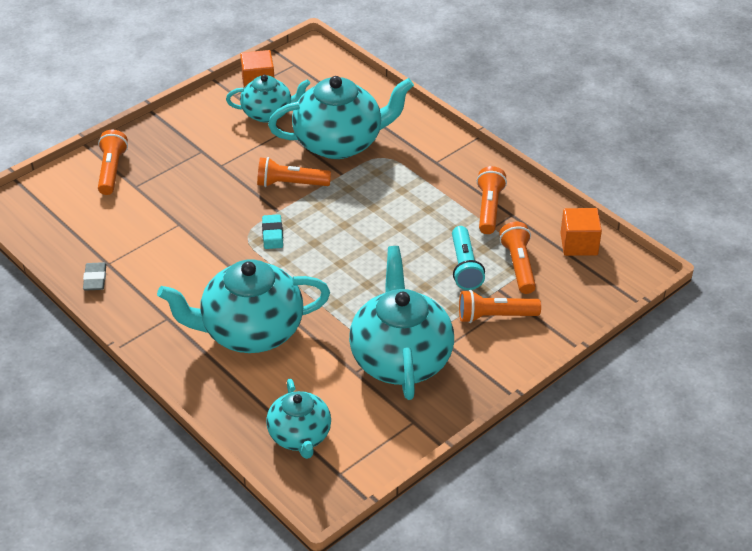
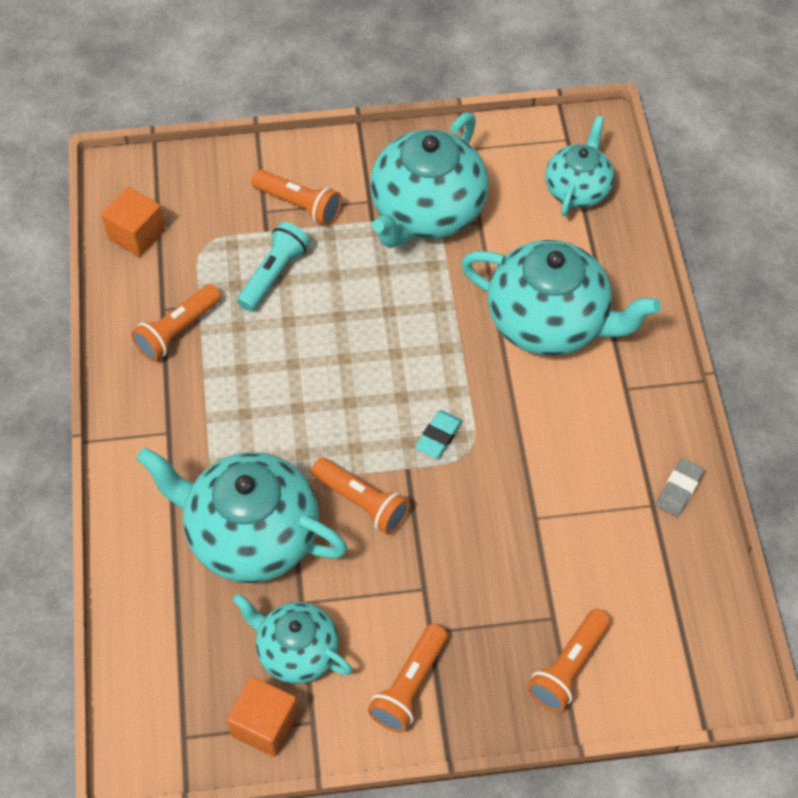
camera: 145 degrees left, 15 degrees up
orange flashlight [499,222,536,294] -> orange flashlight moved to [368,624,448,733]

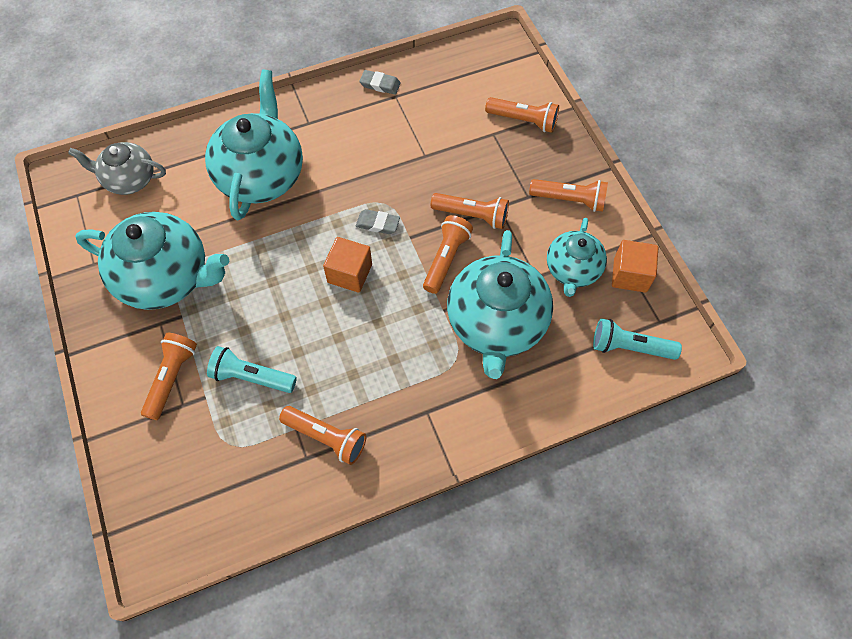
camera: 105 degrees left, 5 degrees up
orange cube [101,187,166,257] -> orange cube moved to [323,237,372,293]
turquoise eraser [415,410,462,458] -> grey eraser [356,209,400,234]
turquoise teapot [545,116,614,216] -> grey teapot [68,142,166,195]
none -> orange flashlight [431,193,509,229]
none -> turquoise flashlight [593,318,682,360]

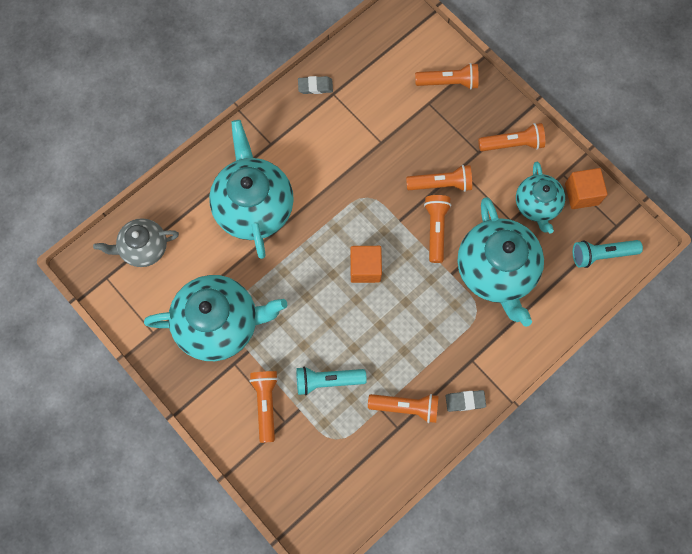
camera: 20 degrees left, 10 degrees up
grey eraser [356,209,400,234] -> grey eraser moved to [446,390,486,412]

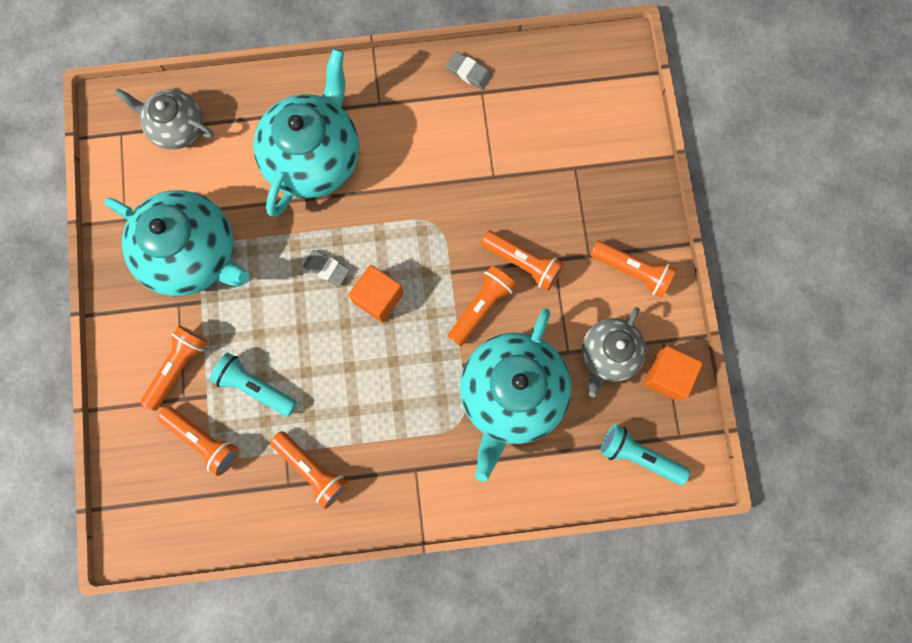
camera: 35 degrees right, 5 degrees up
orange flashlight [415,63,479,90] -> orange flashlight moved to [157,406,240,476]
grey eraser [446,390,486,412] -> grey eraser moved to [303,250,350,286]
turquoise teapot [516,161,565,233] -> grey teapot [582,307,646,397]

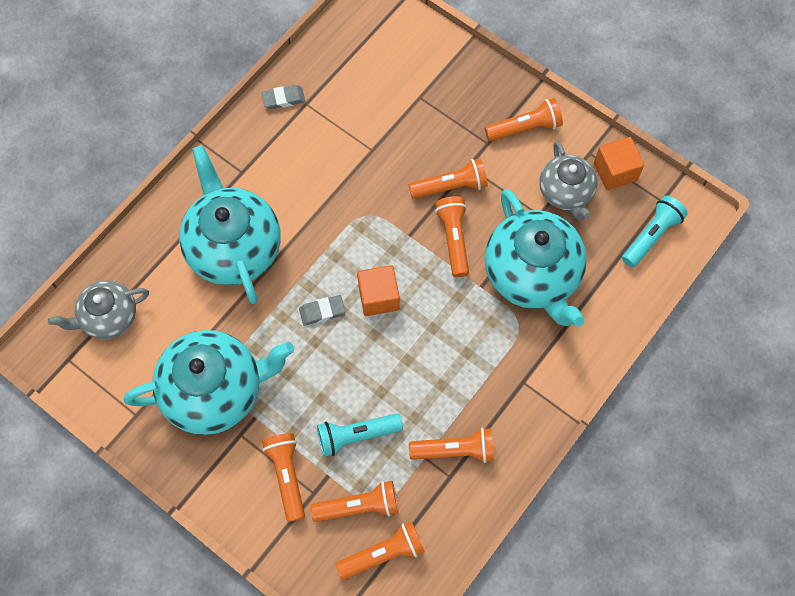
camera: 45 degrees left, 10 degrees down
turquoise flashlight [601,424,690,485] -> turquoise flashlight turned 150 degrees clockwise [622,196,688,267]
none -> orange flashlight [336,521,425,580]

